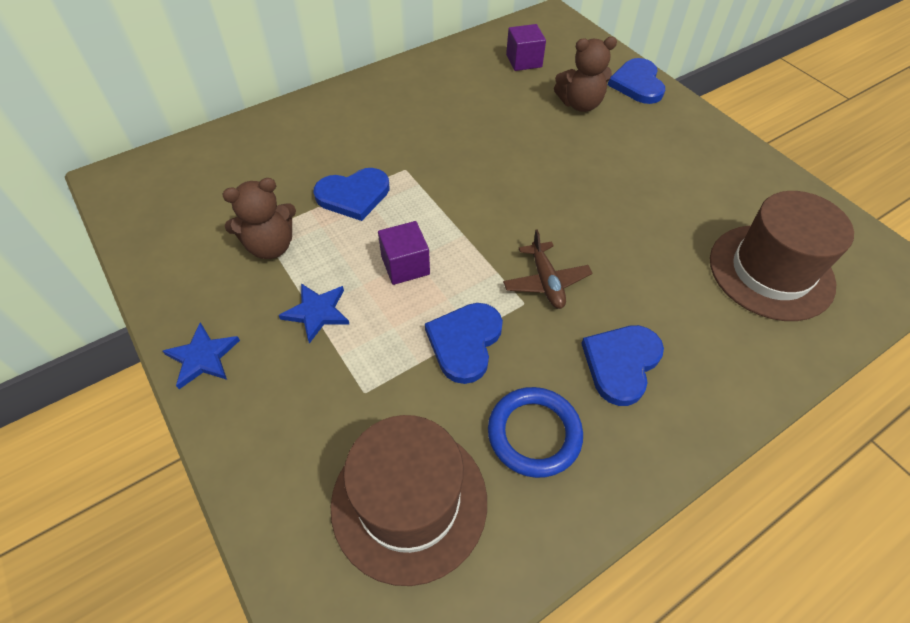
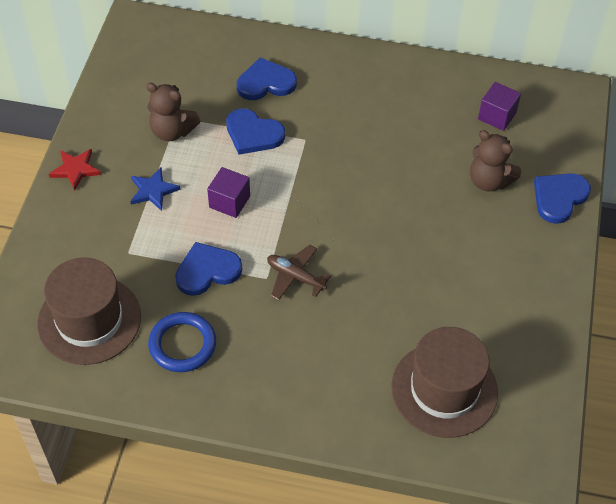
camera: 45 degrees right, 0 degrees up
blue star [163,322,240,389] -> red star [49,149,101,191]
brown plane [503,229,592,309] -> brown plane turned 90 degrees clockwise [267,245,331,301]
blue heart [581,325,664,406] -> blue heart moved to [237,57,297,100]

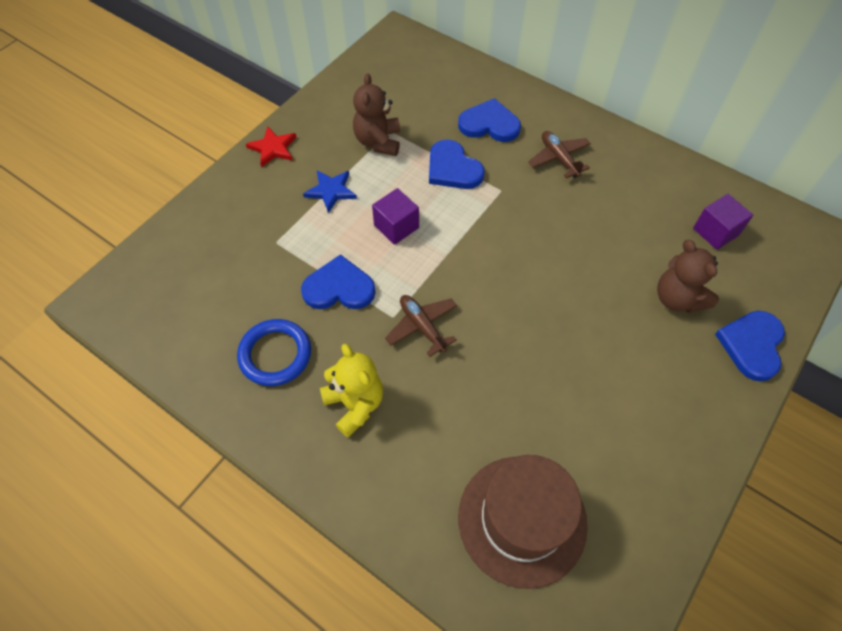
camera: 25 degrees right, 5 degrees up
brown hat [37,257,141,365] -> none
brown teddy bear [146,83,200,141] -> brown teddy bear turned 45 degrees clockwise [353,73,400,156]
blue heart [534,173,591,224] -> blue heart turned 45 degrees counterclockwise [715,311,785,382]
none -> yellow teddy bear [320,344,383,437]
none -> brown plane [528,131,591,178]

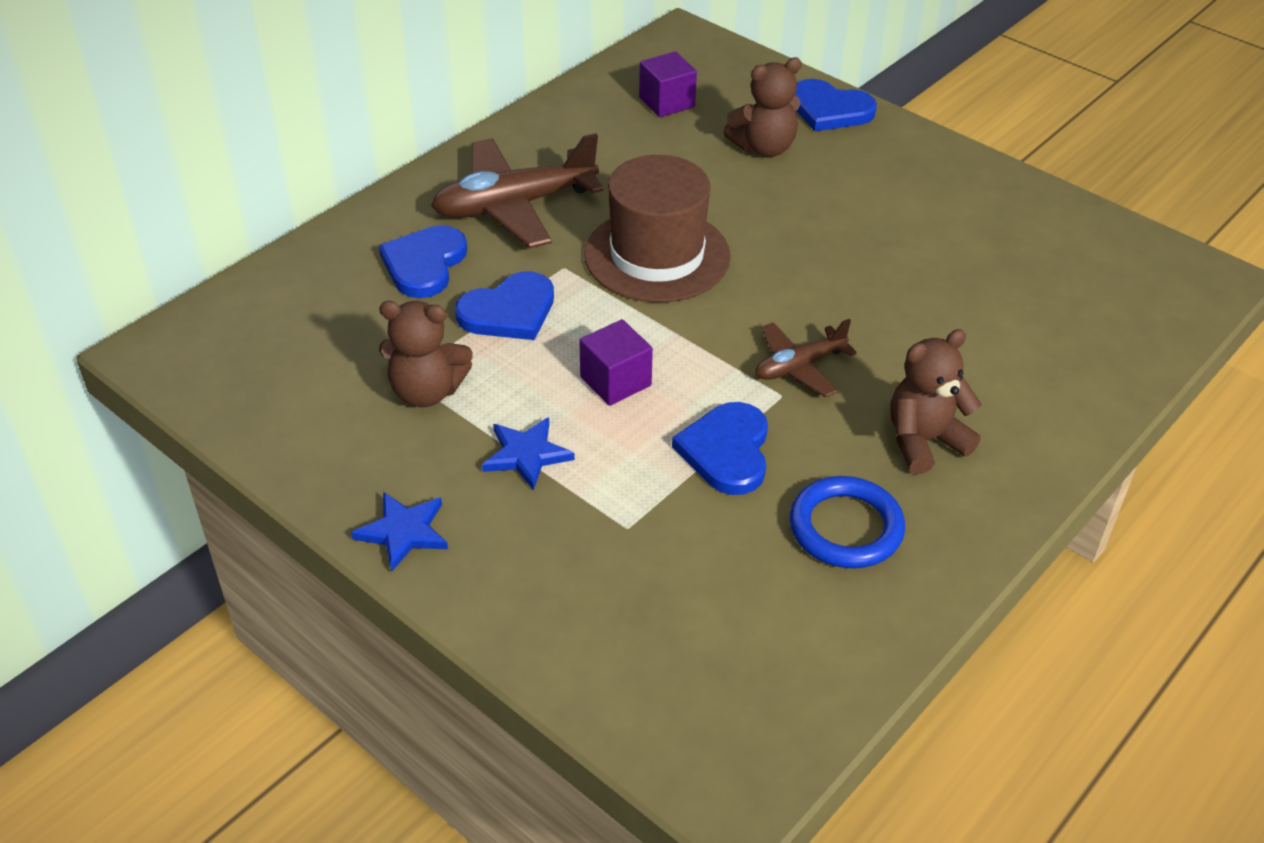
camera: 85 degrees left, 15 degrees down
red star [246,126,297,167] -> blue star [351,492,448,571]
yellow teddy bear [320,344,383,437] -> brown teddy bear [890,329,981,474]
brown hat [458,455,588,589] -> brown hat moved to [584,155,731,303]
brown plane [528,131,591,178] -> brown plane [431,133,604,248], size x1.79

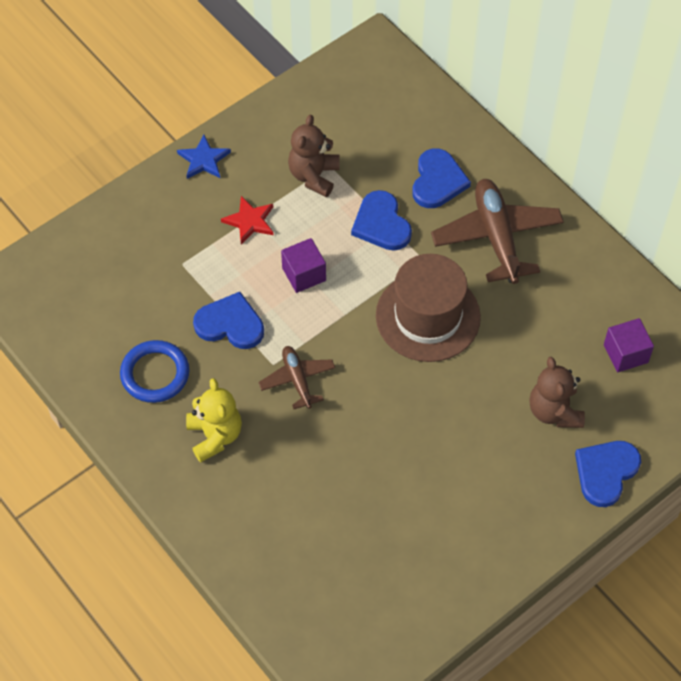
camera: 100 degrees right, 15 degrees up
blue heart [379,225,467,298] -> blue heart turned 75 degrees clockwise [412,148,471,208]
blue star [482,417,575,491] -> red star [221,196,273,244]
brown teddy bear [890,329,981,474] -> yellow teddy bear [186,378,242,463]

